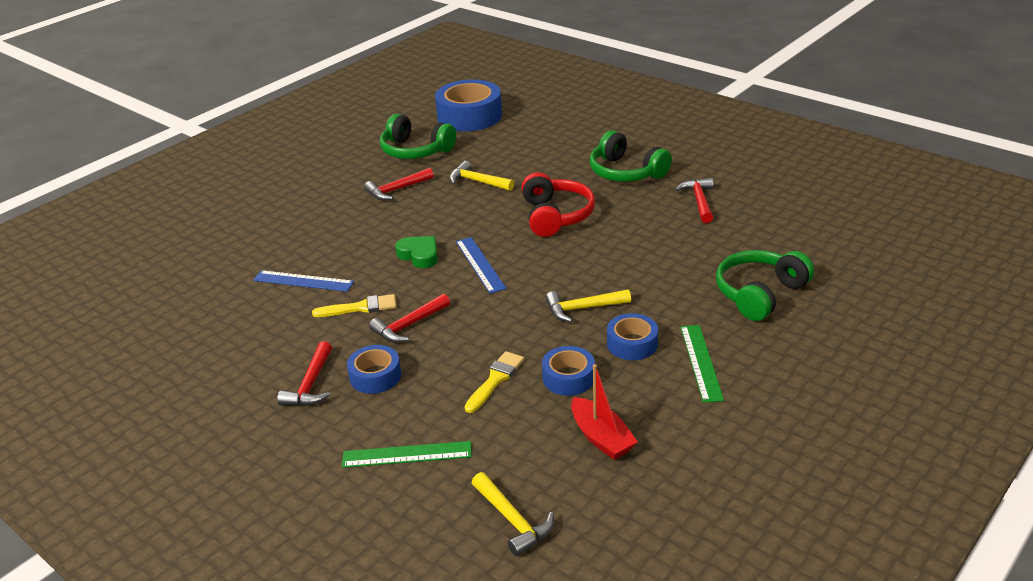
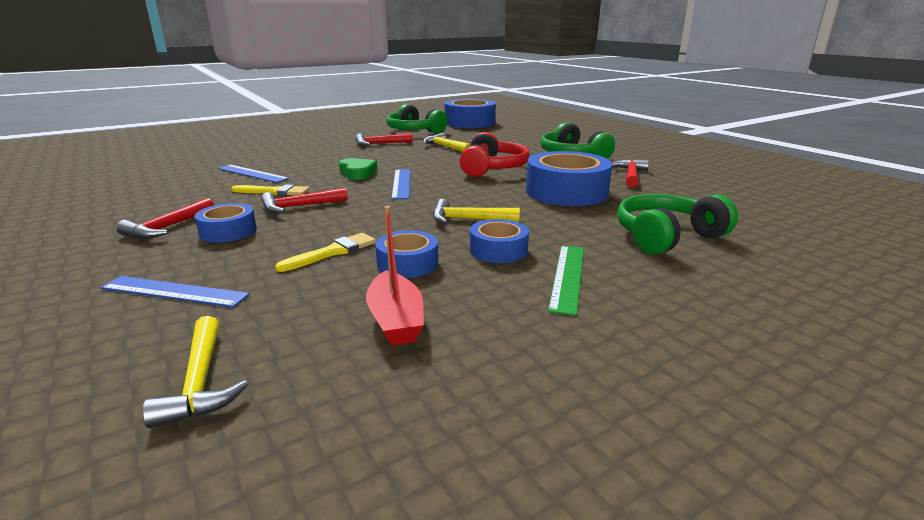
camera: 15 degrees right, 10 degrees down
green ruler [342,441,472,468] -> blue ruler [100,276,250,307]
none -> blue tape [526,151,612,206]

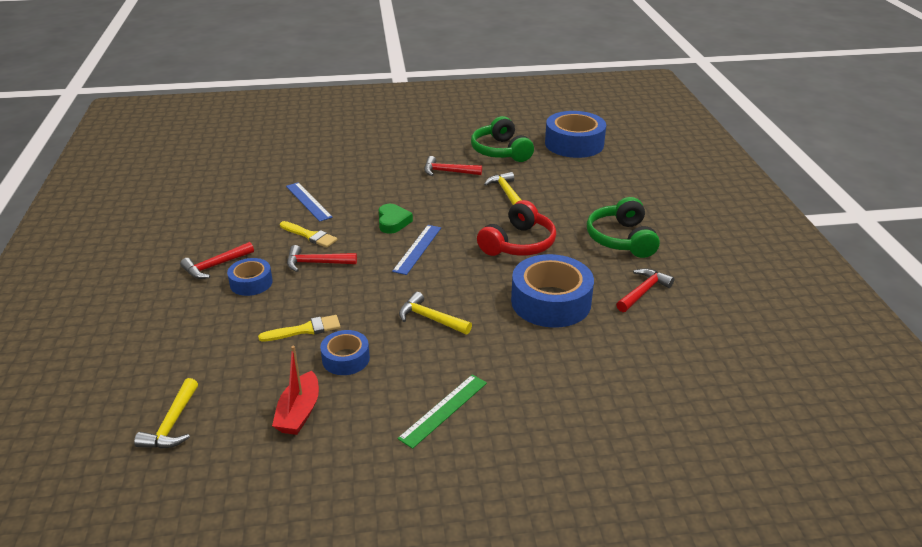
camera: 25 degrees right, 10 degrees up
blue ruler [100,276,250,307] -> none
blue tape [470,219,529,263] -> none
green headphones [617,194,738,255] -> none

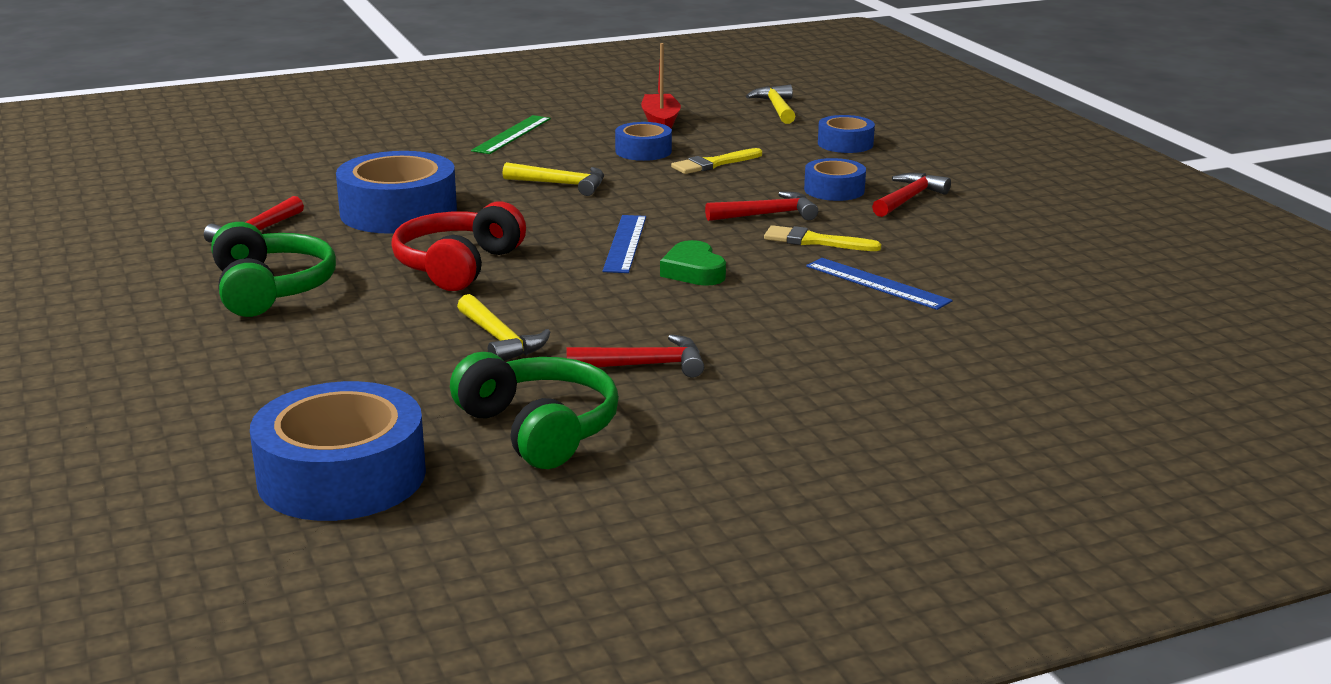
camera: 165 degrees right, 10 degrees down
none -> blue tape [818,115,875,153]

